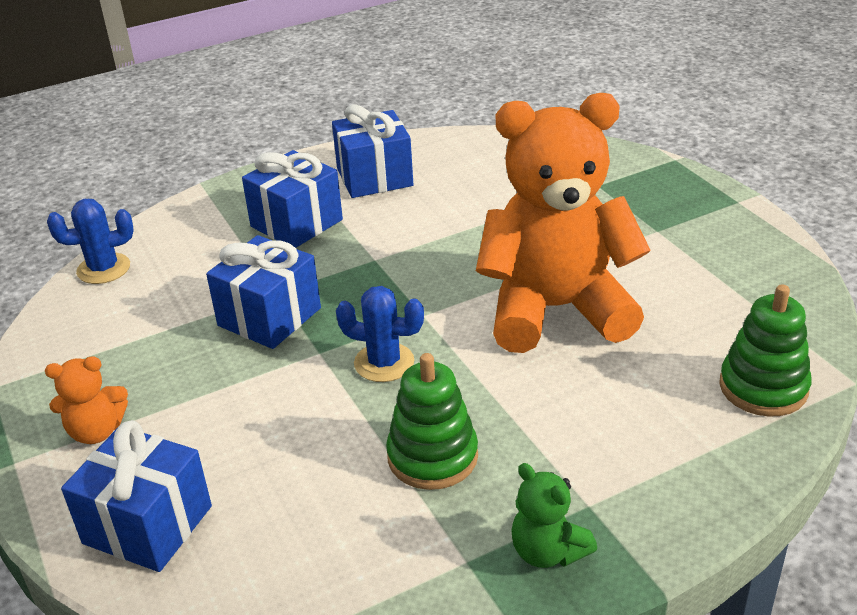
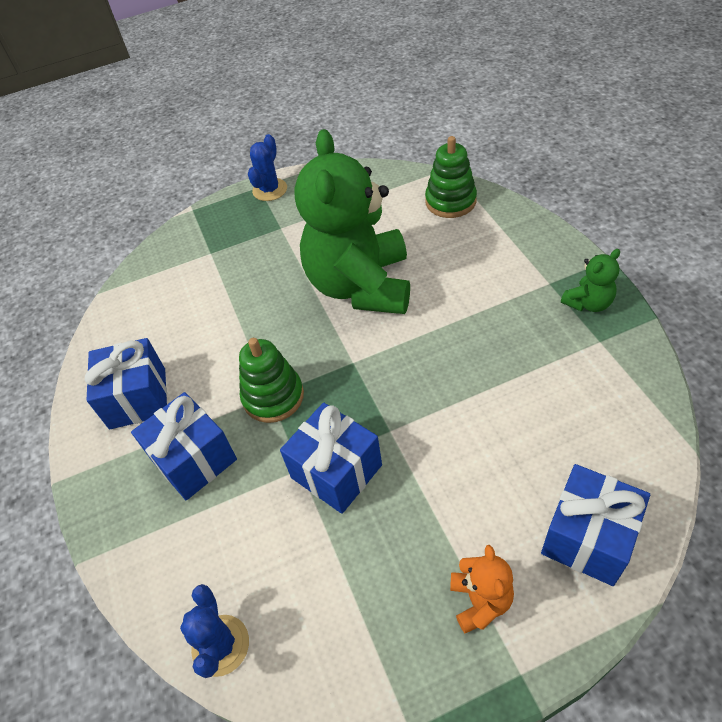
camera: 80 degrees left, 15 degrees up
blue cactus [336,286,424,382] -> blue cactus moved to [248,134,287,201]
green stacking toy [386,353,478,490] -> green stacking toy moved to [239,338,304,423]
orange teddy bear [476,93,651,353] -> green teddy bear [294,129,410,314]

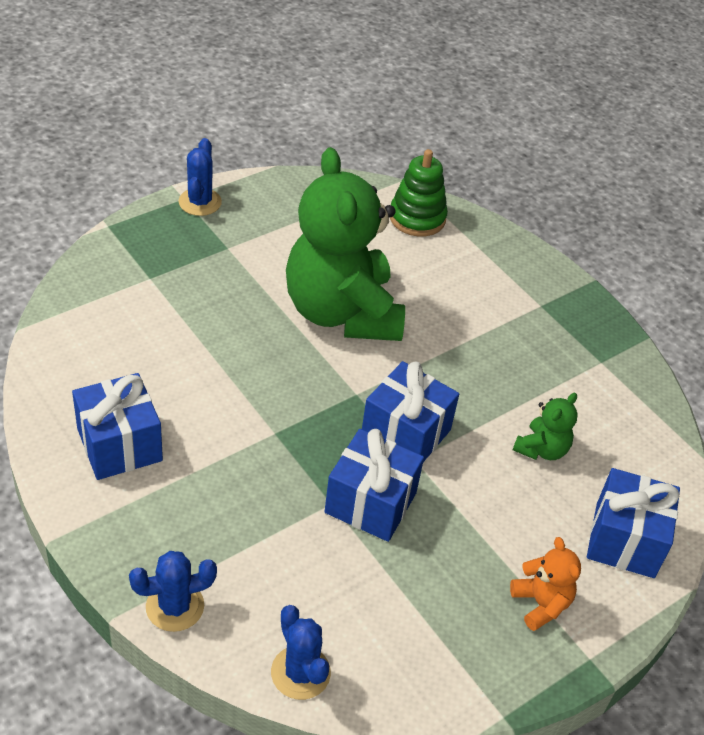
camera: 25 degrees left, 5 degrees down
blue gift [131,392,237,500] -> blue gift moved to [362,361,459,462]
green stacking toy [239,338,304,423] -> none
green teddy bear [561,249,620,312] -> green teddy bear moved to [513,393,578,460]
none -> blue cactus [129,551,217,632]

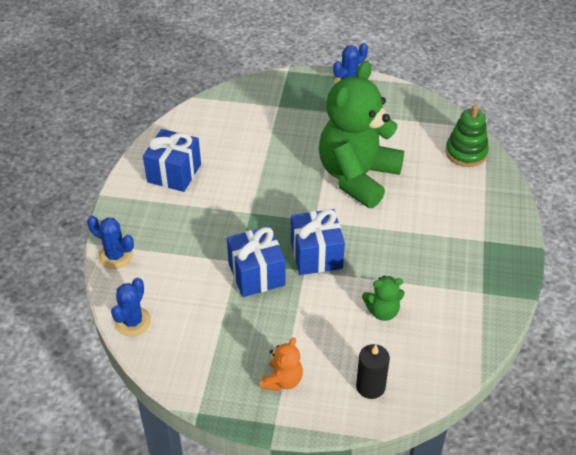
camera: 50 degrees right, 0 degrees up
blue gift [587,468,680,578] -> black candle [356,344,390,399]

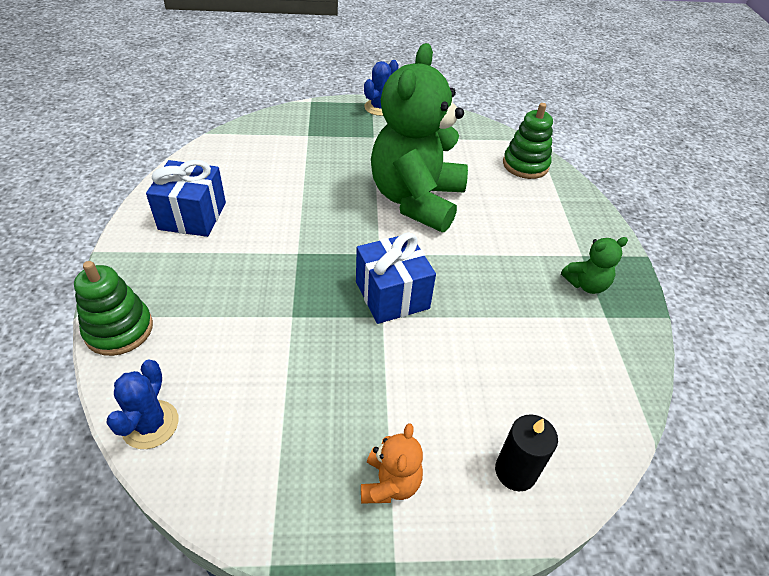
camera: 15 degrees left, 0 degrees up
blue cactus [87,216,134,269] -> green stacking toy [74,261,153,356]
blue gift [227,226,285,297] -> none
green teddy bear [362,276,405,321] -> green teddy bear moved to [561,237,628,294]

